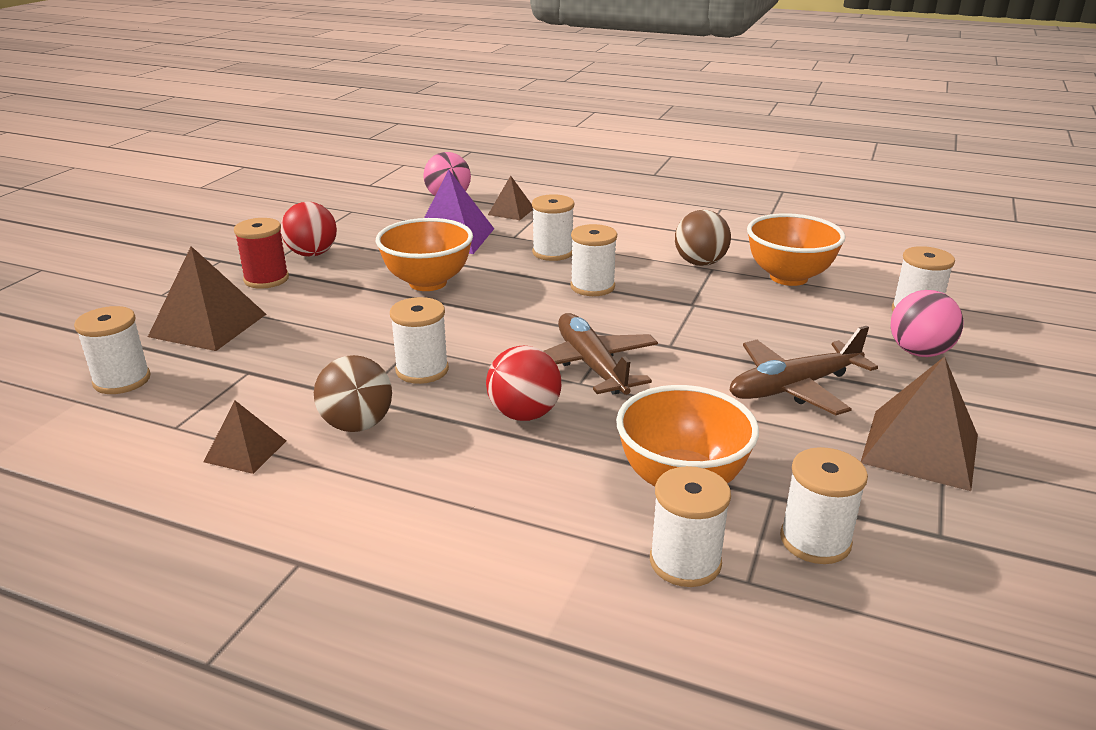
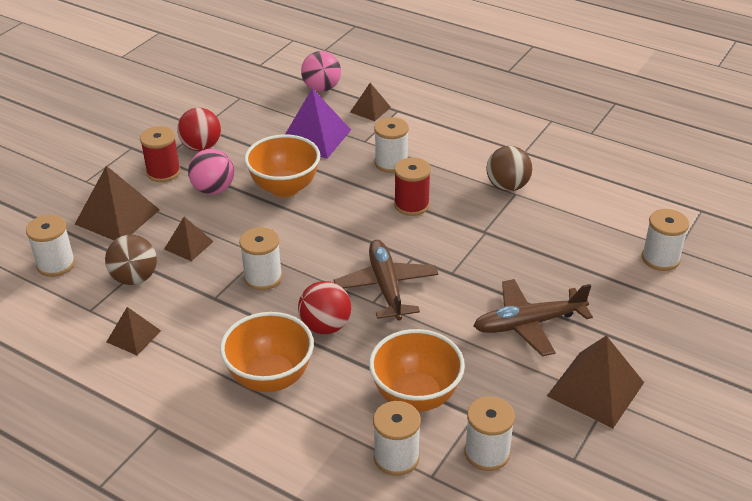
camera: 10 degrees right, 10 degrees up
brown ball [314,355,392,432] -> brown ball moved to [105,235,157,285]
white spool [570,224,617,296] -> red spool [394,157,431,216]
orange bowl [747,213,845,286] -> orange bowl moved to [220,312,314,392]
pink ball [891,290,964,357] -> pink ball moved to [188,149,234,194]
none -> brown pyramid [164,217,214,261]

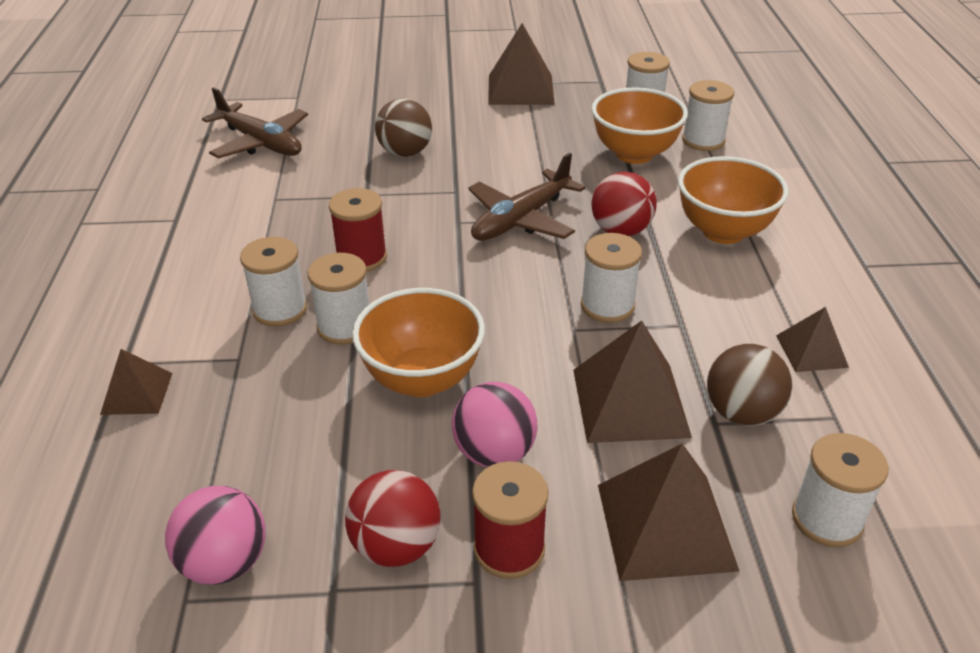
camera: 125 degrees left, 0 degrees up
brown pyramid [164,217,214,261] -> brown pyramid [573,321,692,443], size x1.76
purple pyramid [285,88,351,159] -> none
pink ball [301,51,341,91] -> pink ball moved to [165,486,265,585]
brown plane [474,279,593,356] -> brown plane moved to [202,87,308,159]
brown ball [486,146,532,192] -> brown ball moved to [375,99,432,157]
white spool [642,209,689,271] -> white spool moved to [308,253,369,345]

